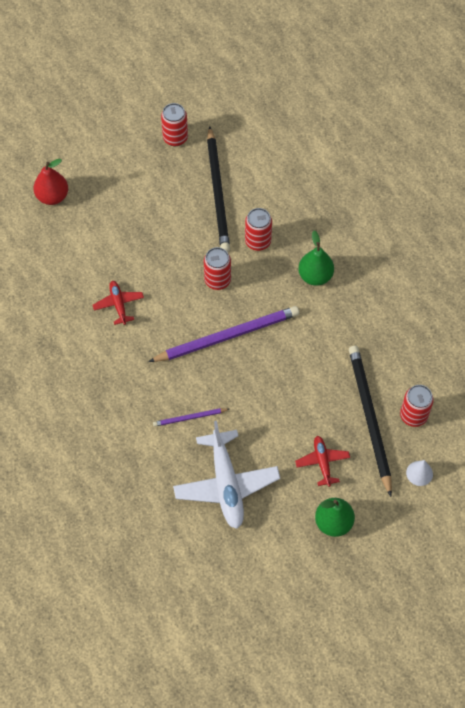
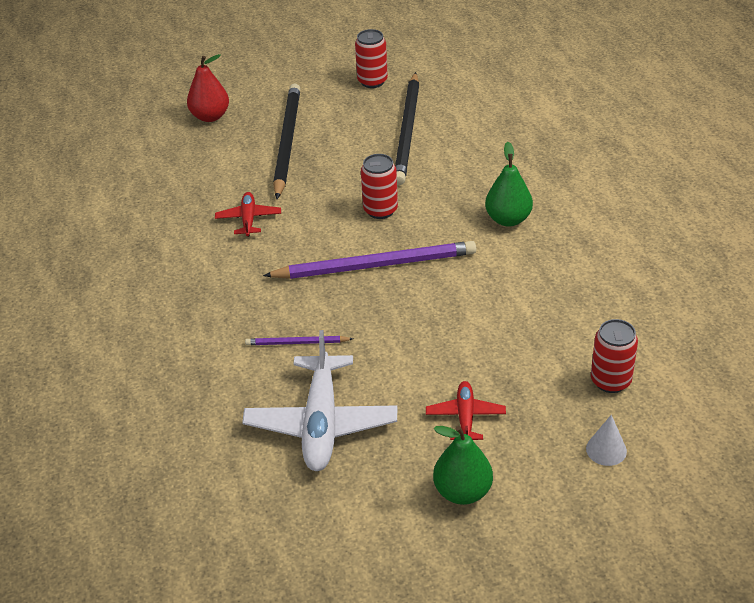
camera: 15 degrees right, 20 degrees down
red can [245,208,272,251] -> none
black pencil [349,346,392,497] -> black pencil moved to [273,83,301,199]

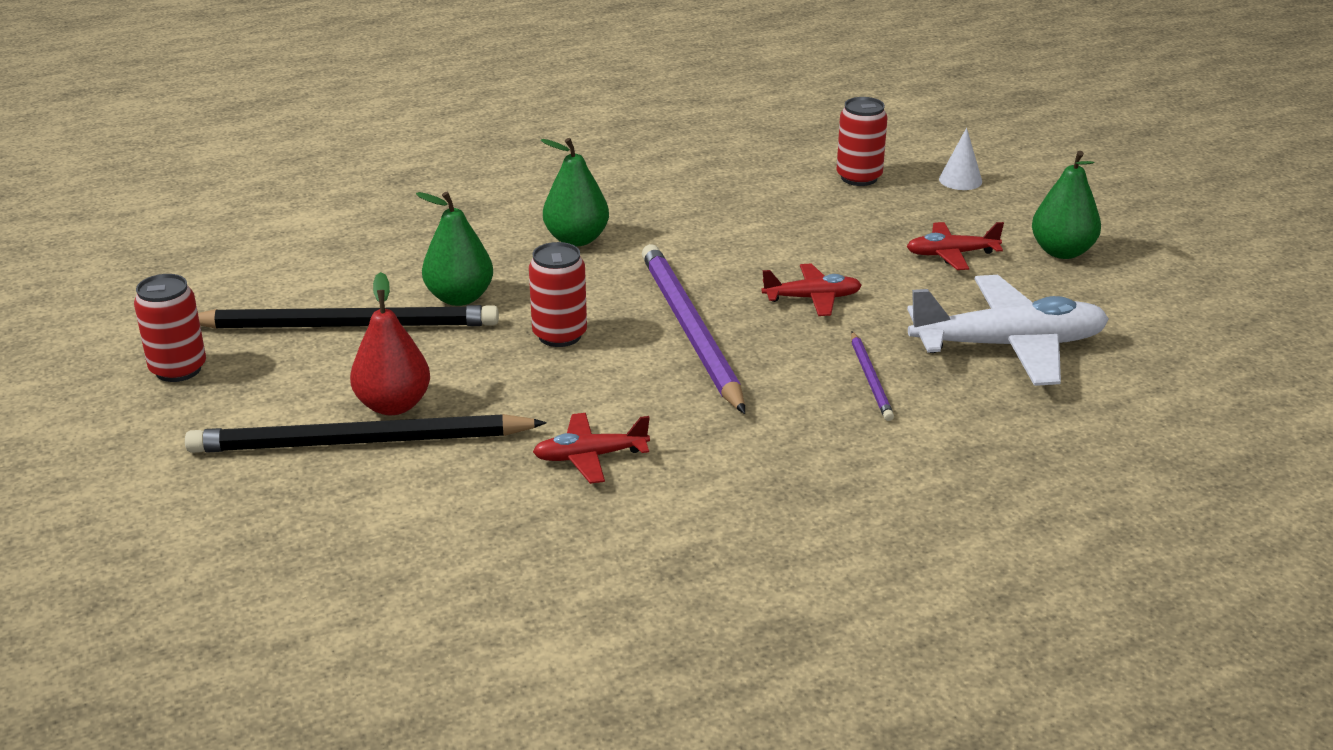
camera: 100 degrees left, 10 degrees down
red pear [187,54,229,122] -> red pear moved to [350,272,430,415]
none -> green pear [416,192,493,306]
none -> red plane [762,263,862,316]

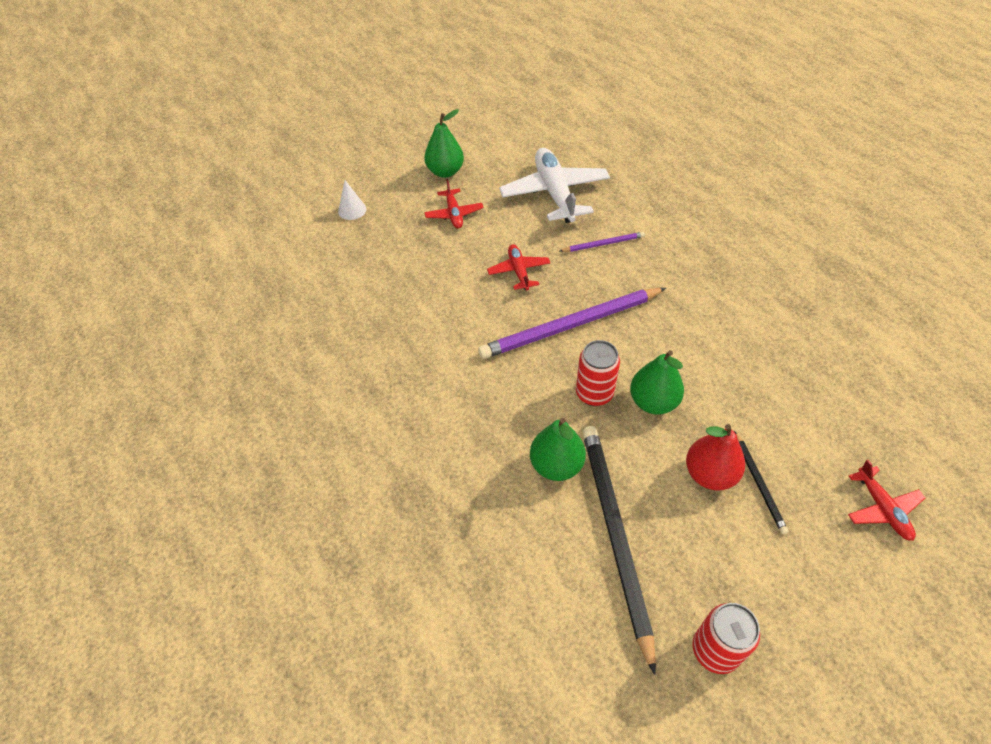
camera: 95 degrees left, 20 degrees up
black pencil [185,414,547,453] -> black pencil [734,431,788,534], size x0.47
red plane [533,413,650,484] -> red plane moved to [848,460,925,541]
green pear [541,138,609,246] -> green pear moved to [630,350,684,414]
red can [837,97,888,186] -> none

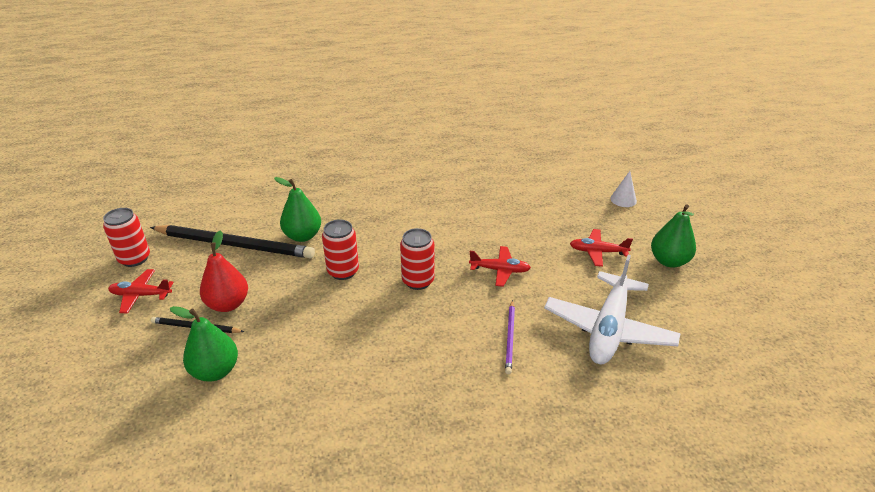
camera: 110 degrees right, 15 degrees down
purple pencil [478,288,666,359] -> red can [400,228,435,290]
white plane [499,148,610,223] -> white plane turned 105 degrees clockwise [544,255,681,364]
green pear [630,350,684,414] -> green pear moved to [170,306,238,381]
red plane [848,460,925,541] -> red plane moved to [108,269,174,314]

